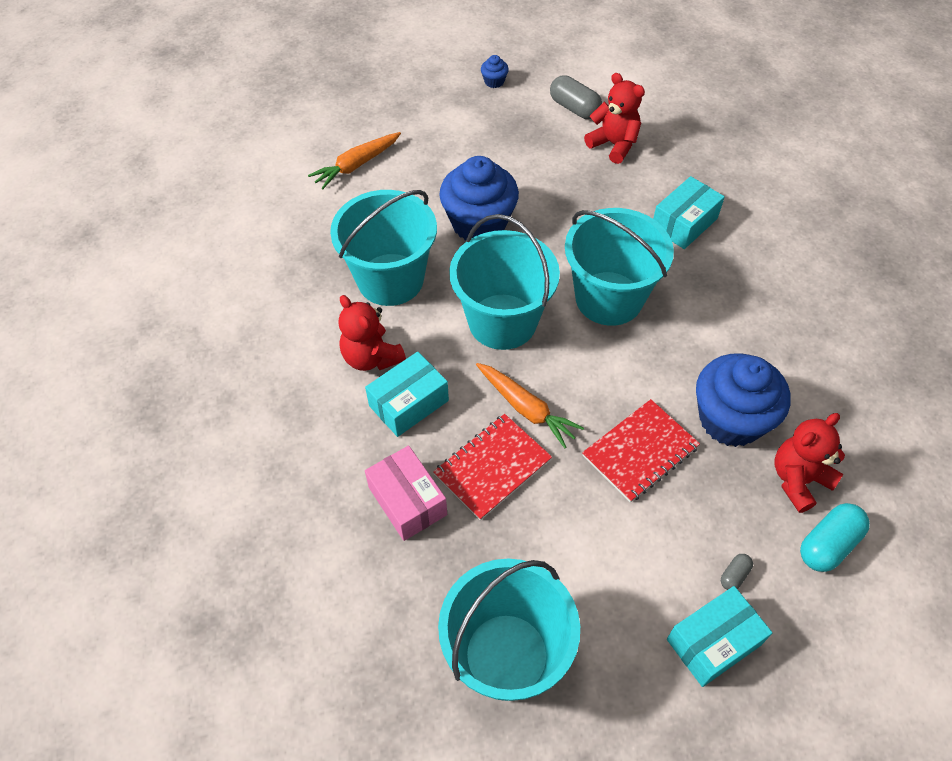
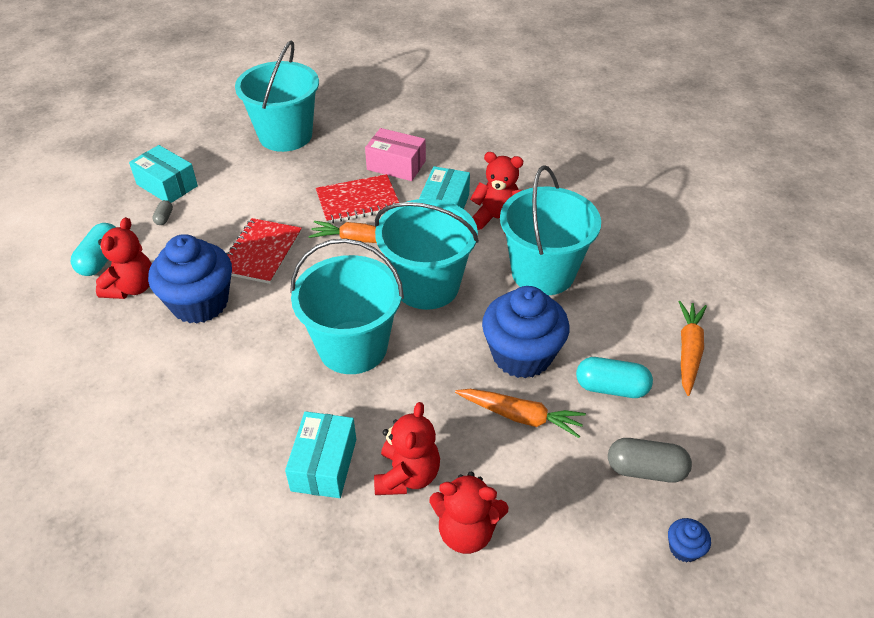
camera: 145 degrees right, 10 degrees down
red notebook [433,414,552,521] -> red notebook turned 60 degrees clockwise [316,174,399,223]
grey capsule [550,75,602,119] -> grey capsule moved to [608,438,692,483]
turquoise box [667,586,772,687] -> turquoise box turned 75 degrees counterclockwise [129,145,198,203]
none -> red teddy bear [374,402,440,495]
none -> orange carrot [455,389,586,438]
none -> turquoise capsule [576,357,653,398]

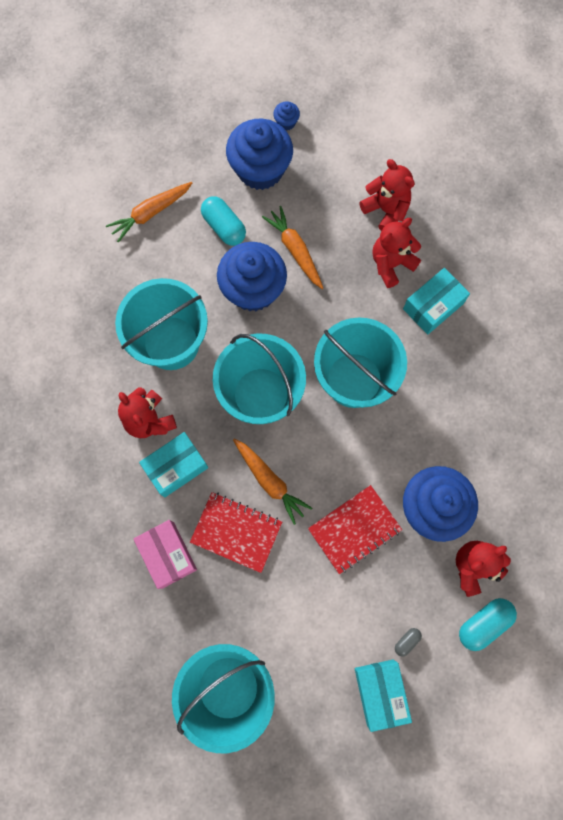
camera: 140 degrees left, 30 degrees up
grey capsule [608,438,692,483] -> blue cupcake [226,119,293,190]

